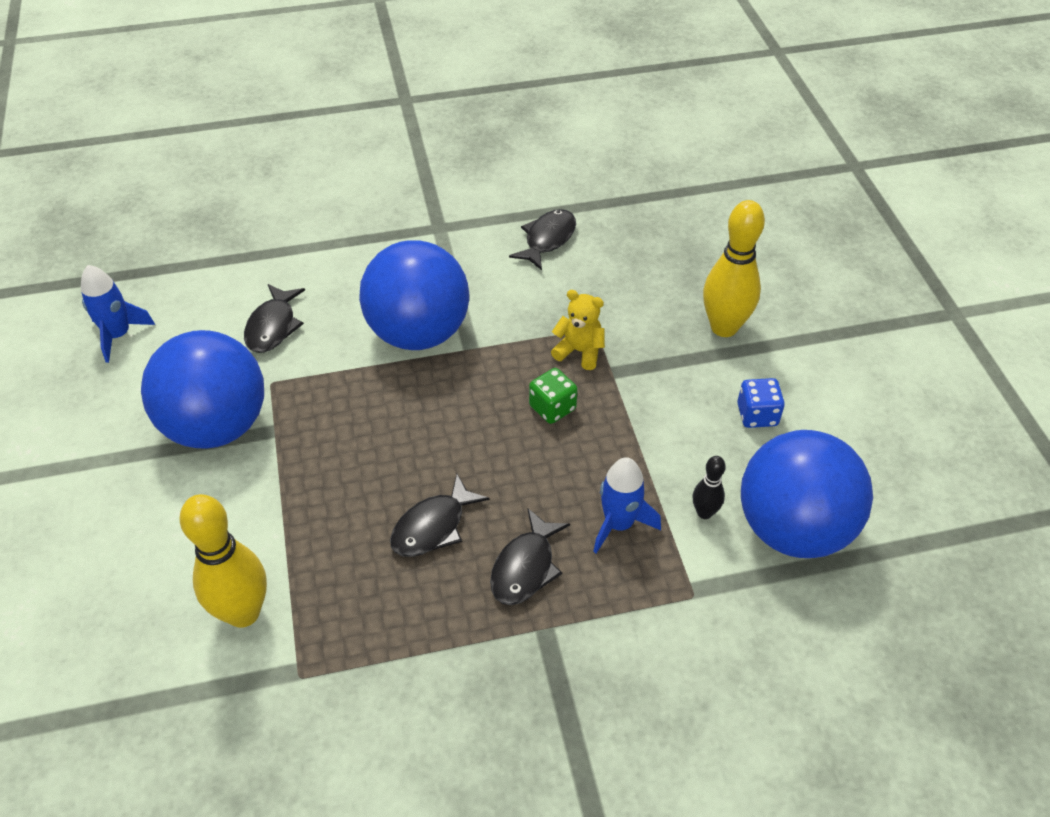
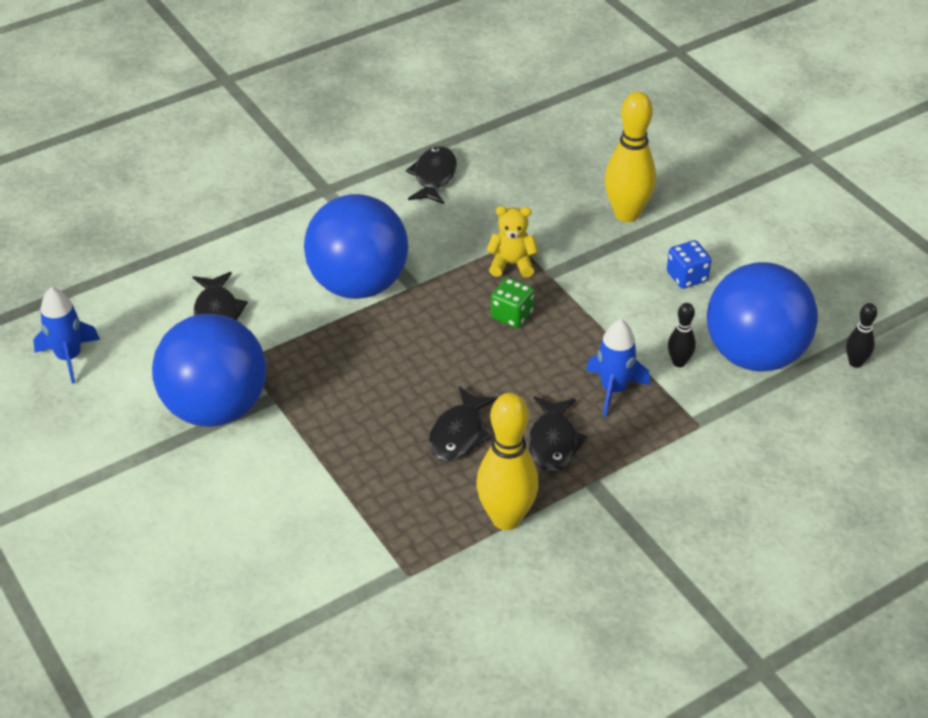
camera: 20 degrees left, 5 degrees down
yellow bowling pin [180,494,267,628] -> yellow bowling pin moved to [476,393,539,530]
none -> black bowling pin [846,303,877,368]

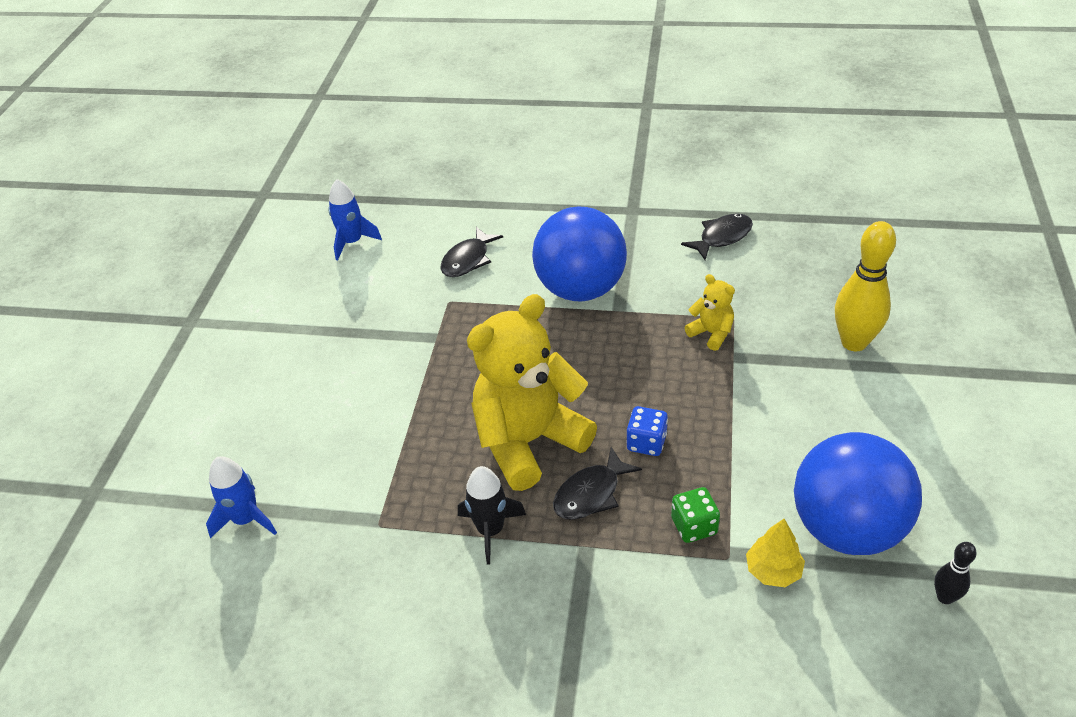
camera: 45 degrees right, 0 degrees up
blue ball [152,314,266,427] -> none
black fish [428,386,497,462] -> yellow teddy bear [467,294,597,491]
yellow bowling pin [476,393,539,530] -> black rocket [458,466,526,565]
green dice [491,278,534,328] -> green dice moved to [671,487,720,543]
blue rocket [586,319,650,417] -> blue rocket moved to [206,456,277,538]
blue dice [667,240,711,289] -> blue dice moved to [626,406,668,456]
black bowling pin [668,303,696,367] -> none
none -> yellow tree [746,519,805,587]

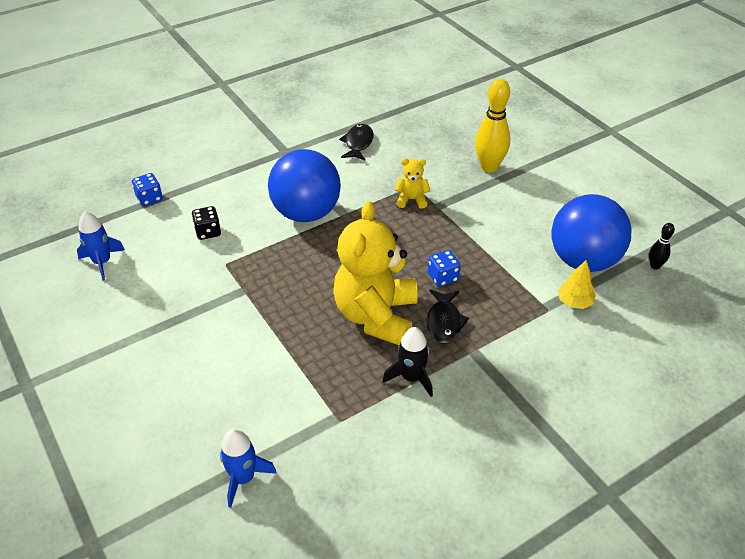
camera: 45 degrees left, 0 degrees up
black fish [440,227,503,277] -> black dice [192,206,221,240]
green dice [671,487,720,543] -> none
none -> blue dice [132,173,163,206]

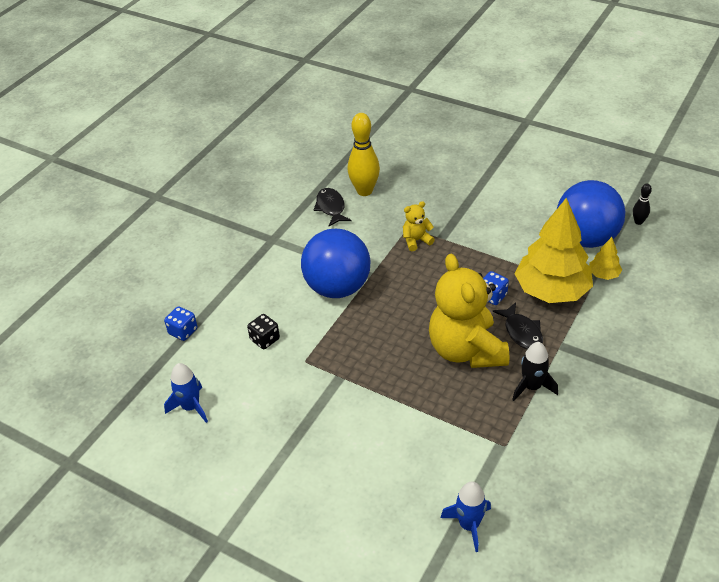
camera: 25 degrees left, 0 degrees up
yellow bowling pin [475,78,510,172] -> yellow bowling pin moved to [348,113,380,196]
none -> yellow tree [515,198,593,303]

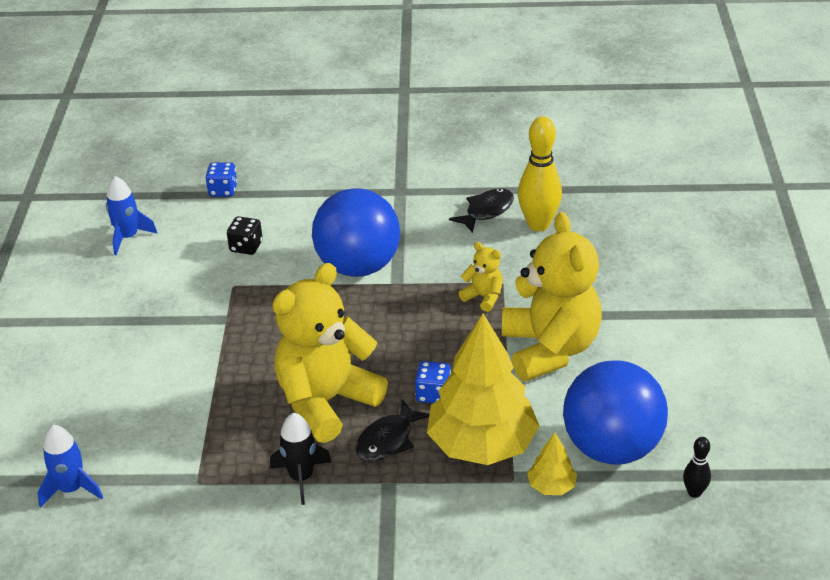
camera: 60 degrees right, 5 degrees down
none -> yellow teddy bear [502,212,602,381]

